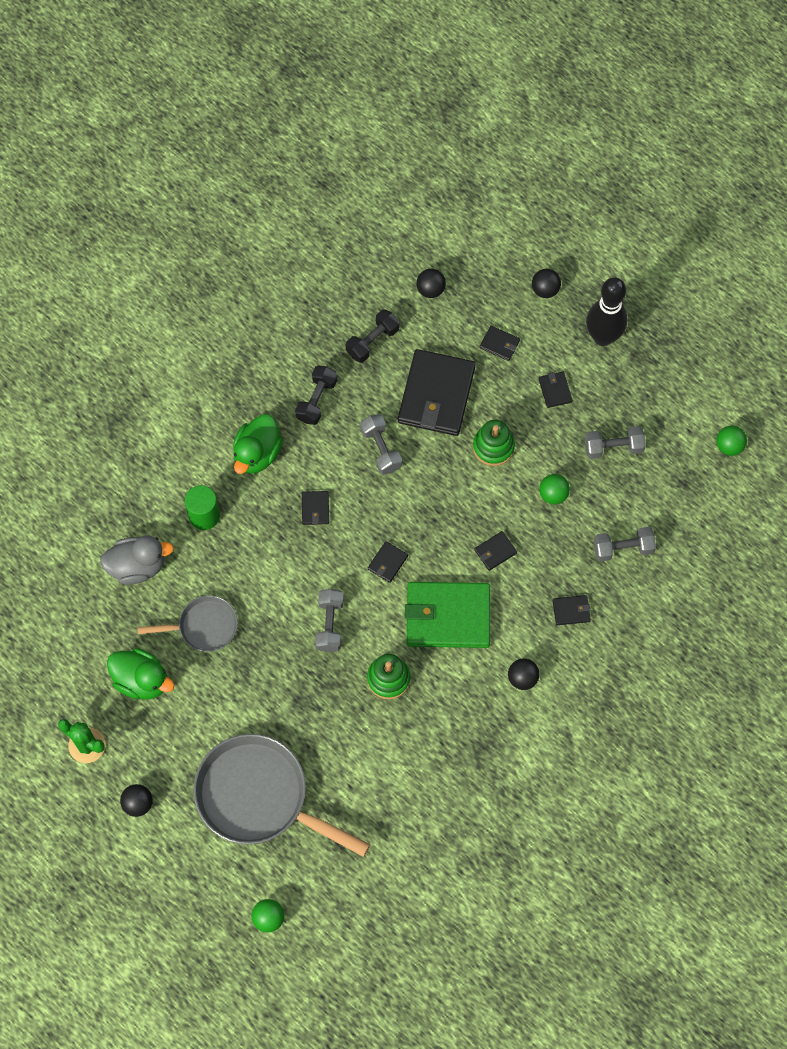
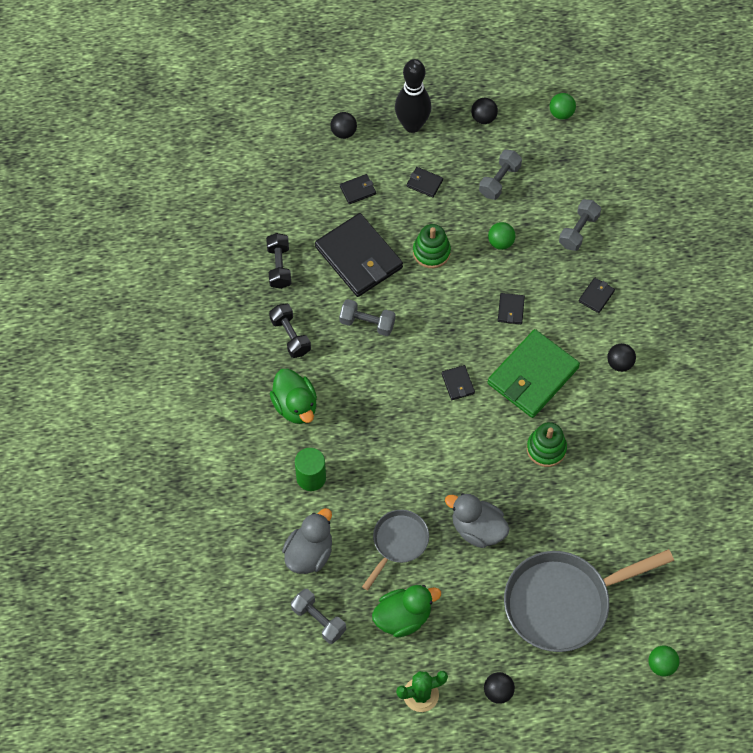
camera: 50 degrees left, 5 degrees down
black wallet [302,491,329,525] -> none
grey dumbbell [315,589,344,652] -> grey dumbbell moved to [291,589,346,644]
black ball [416,269,446,298] -> black ball moved to [471,98,498,124]
none -> grey duck [445,493,510,548]

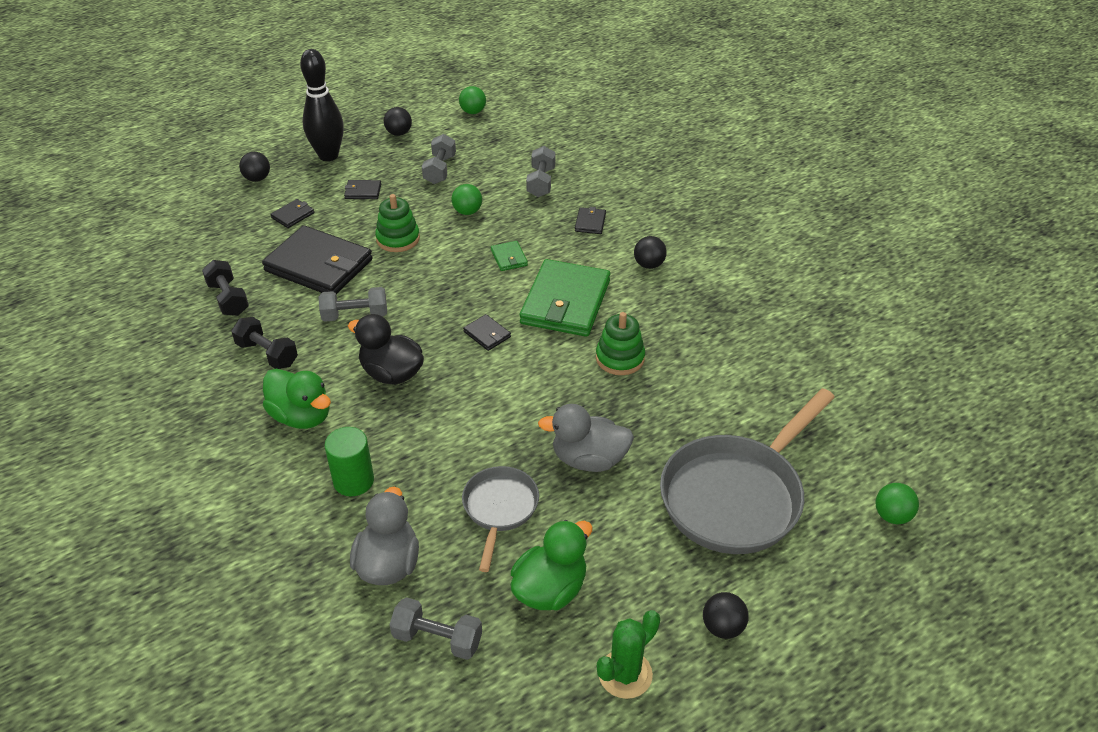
camera: 25 degrees left, 20 degrees down
black wallet [498,293,525,324] -> green wallet [491,241,528,271]
none -> black duck [348,314,424,385]

